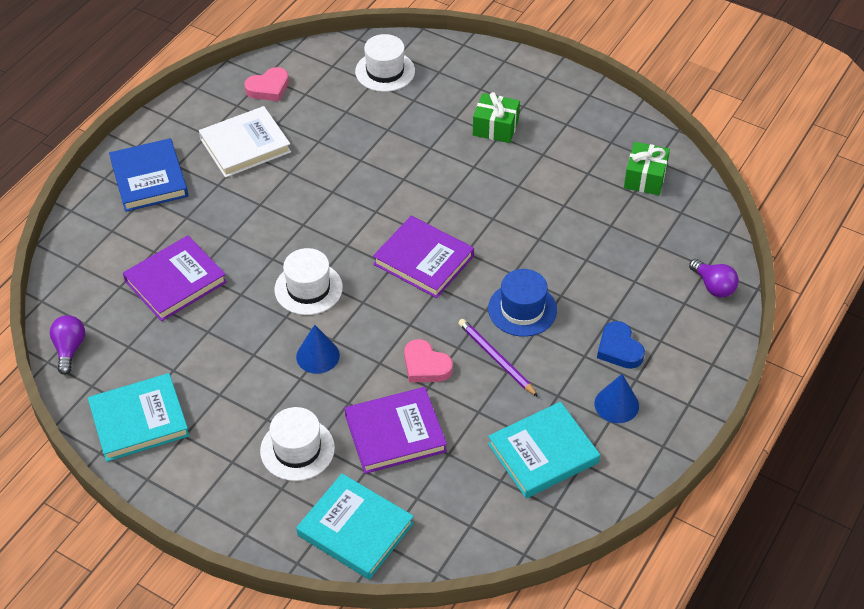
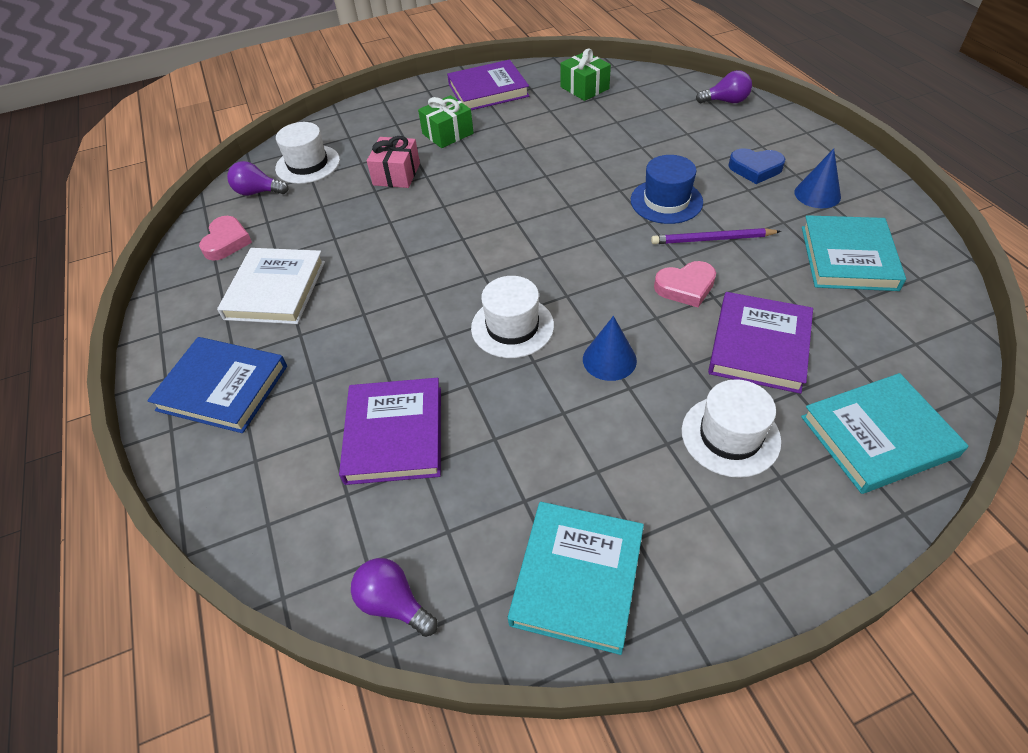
camera: 50 degrees left, 0 degrees up
purple book [373,216,474,298] -> purple book moved to [447,60,529,110]
none -> purple light bulb [227,161,288,196]
none -> pink gift [367,136,420,188]

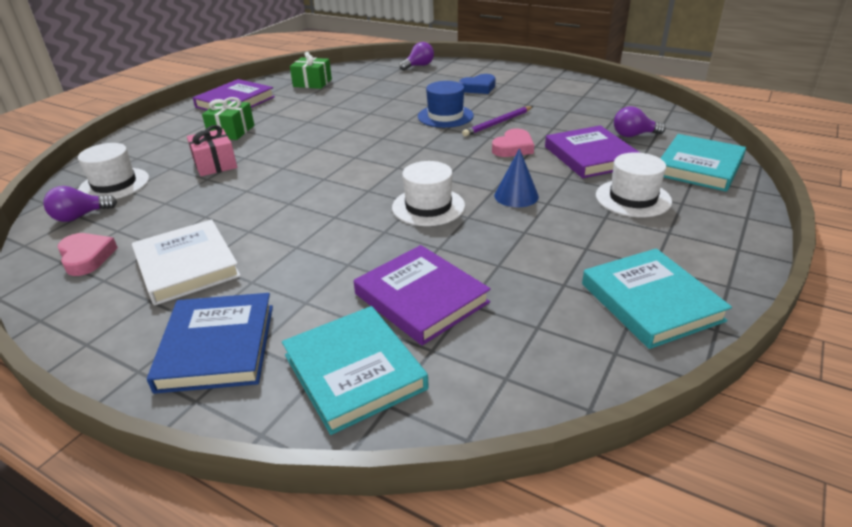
camera: 40 degrees left, 15 degrees down
blue book [147,337,287,433] -> blue book turned 75 degrees counterclockwise [147,293,273,394]
purple light bulb [351,558,438,637] -> purple light bulb moved to [614,106,666,137]
blue cone [795,149,841,208] -> none
turquoise book [802,215,906,291] -> turquoise book moved to [282,306,429,435]

